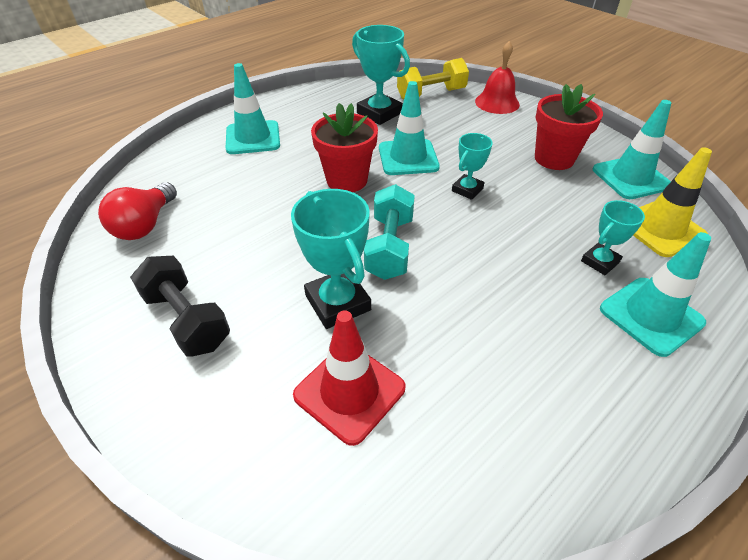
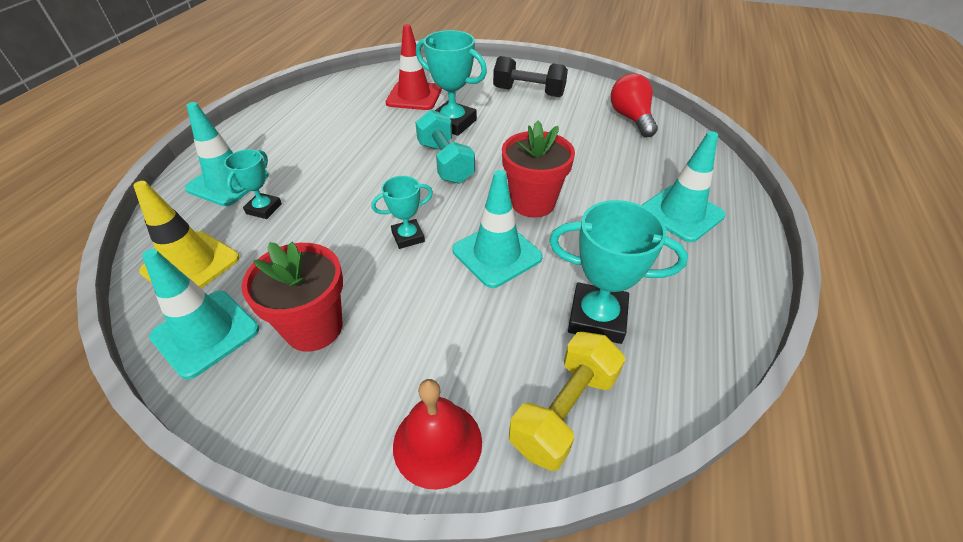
camera: 150 degrees right, 0 degrees up
turquoise trophy [452,133,493,200] -> turquoise trophy turned 60 degrees clockwise [371,176,433,249]

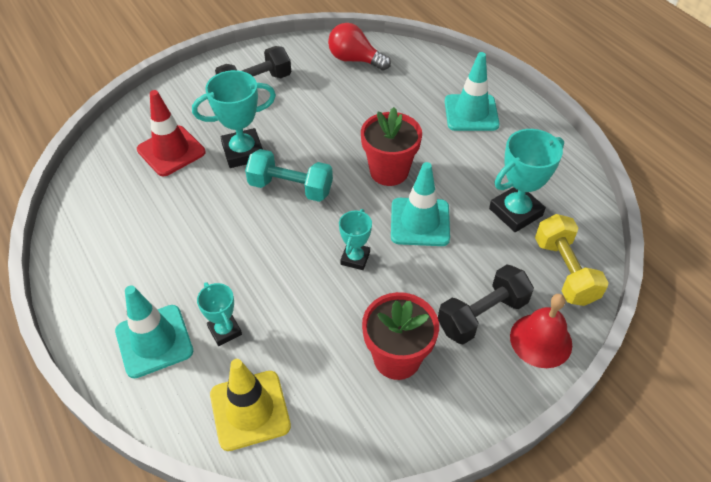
camera: 50 degrees left, 5 degrees up
turquoise traffic cone [142,249,259,379] -> none
none -> black dumbbell [438,265,534,345]

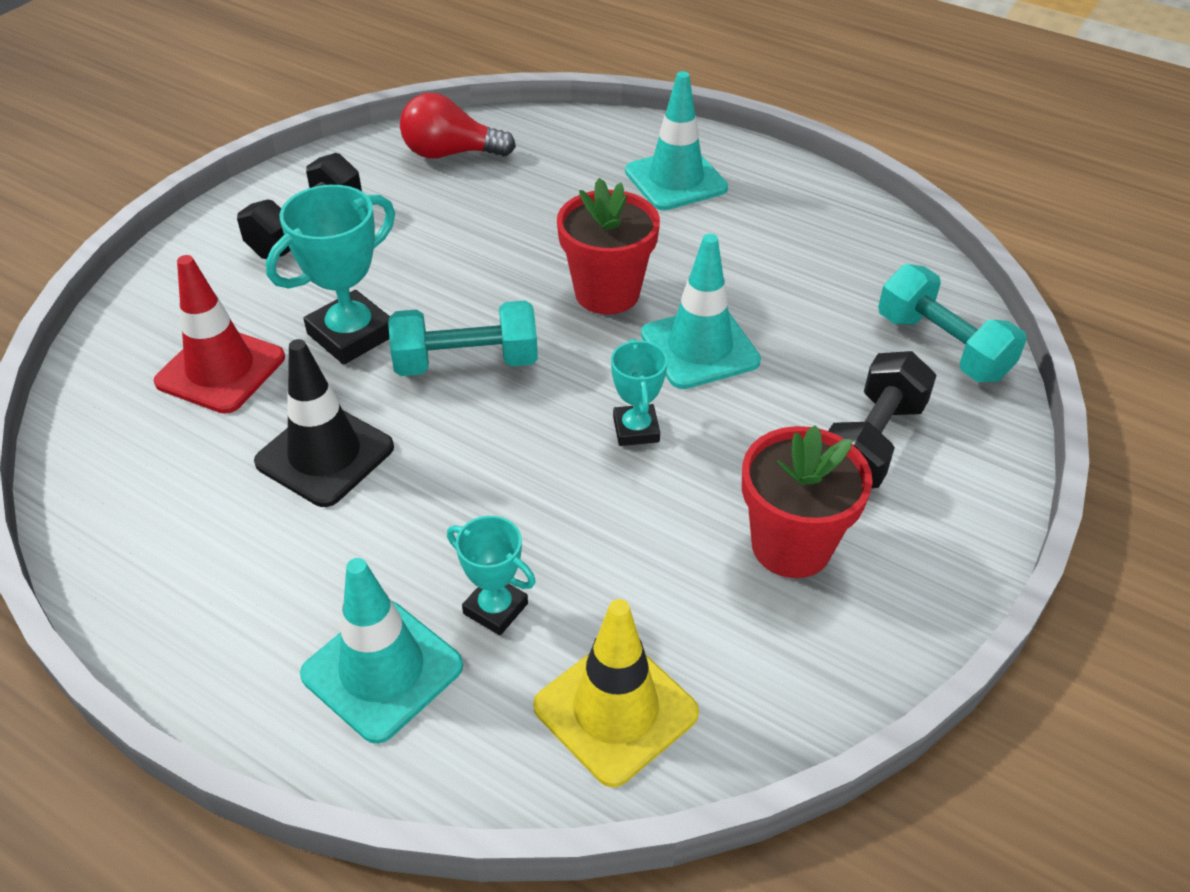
camera: 25 degrees left, 5 degrees down
turquoise trophy [489,129,564,232] -> none
red bell [510,294,572,368] -> none
yellow dumbbell [535,214,609,306] -> turquoise dumbbell [878,264,1027,382]
none -> black traffic cone [254,339,394,507]

